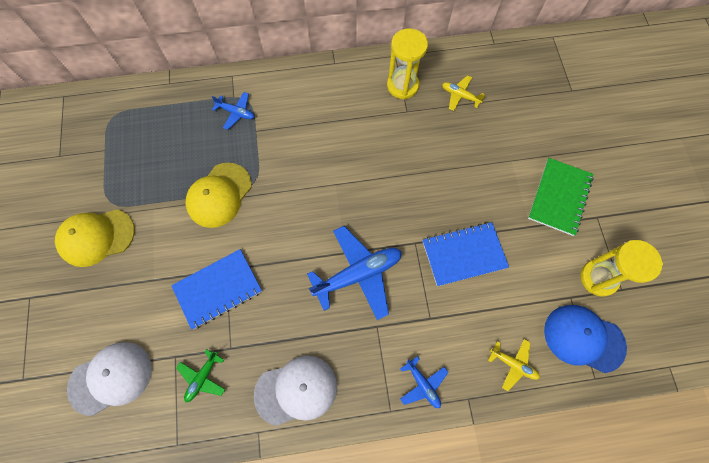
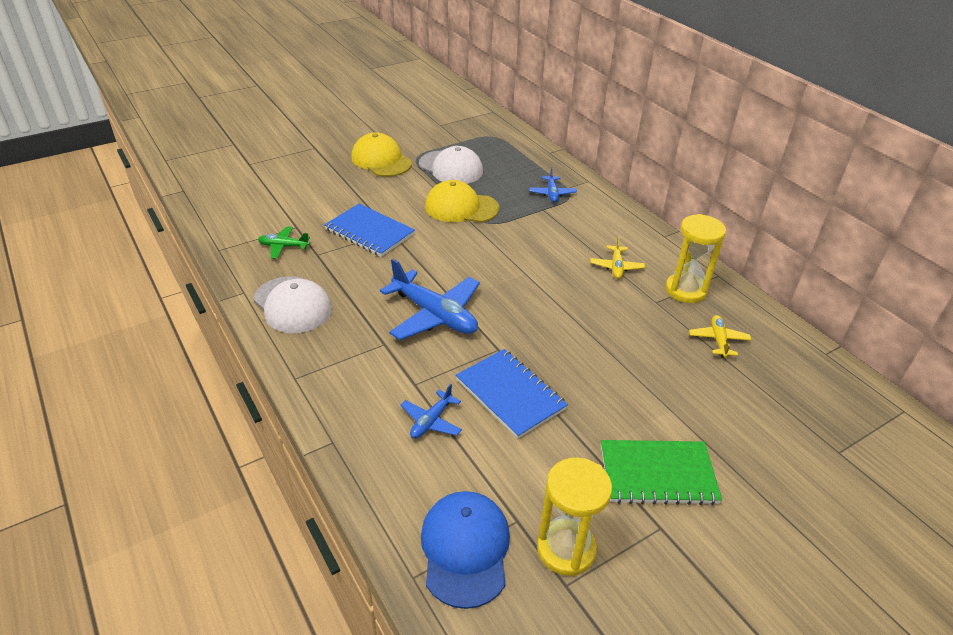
camera: 65 degrees right, 30 degrees down
white cap [67,342,152,416] -> white cap moved to [419,146,483,184]
blue plane [400,356,449,408] -> blue plane moved to [400,384,462,439]
yellow plane [488,339,540,391] -> yellow plane moved to [590,236,645,279]

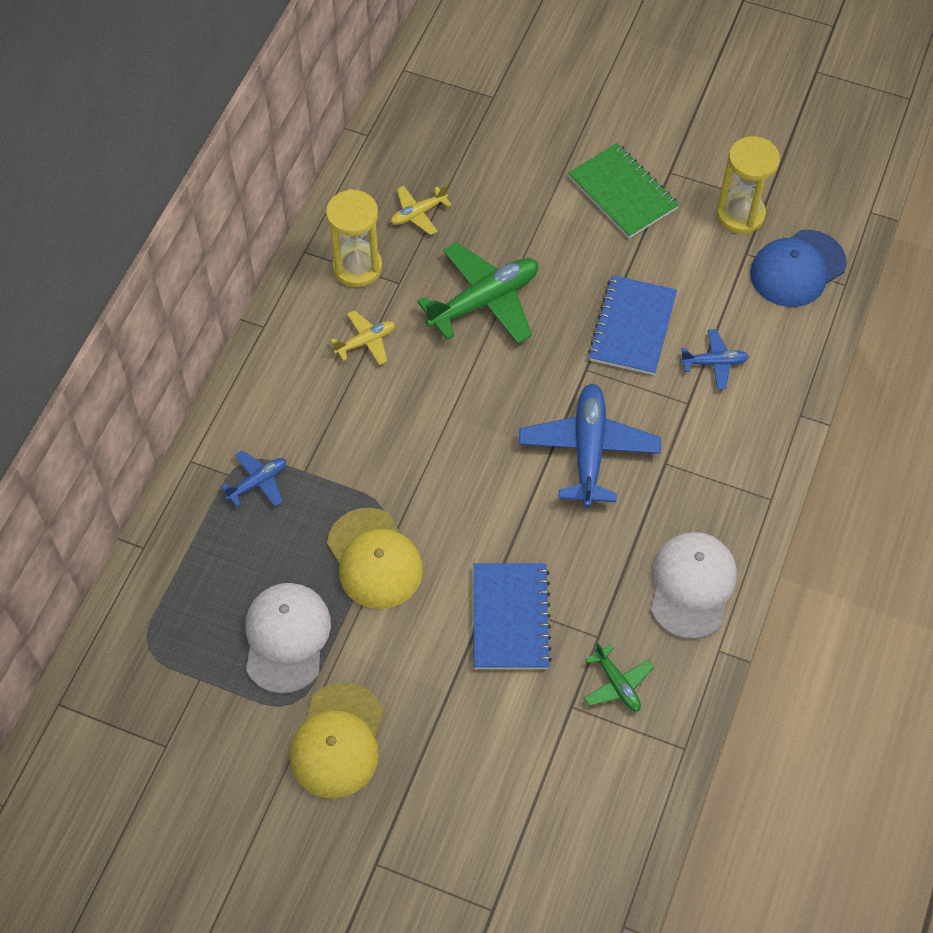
camera: 125 degrees left, 20 degrees up
none -> green plane [417,242,538,344]

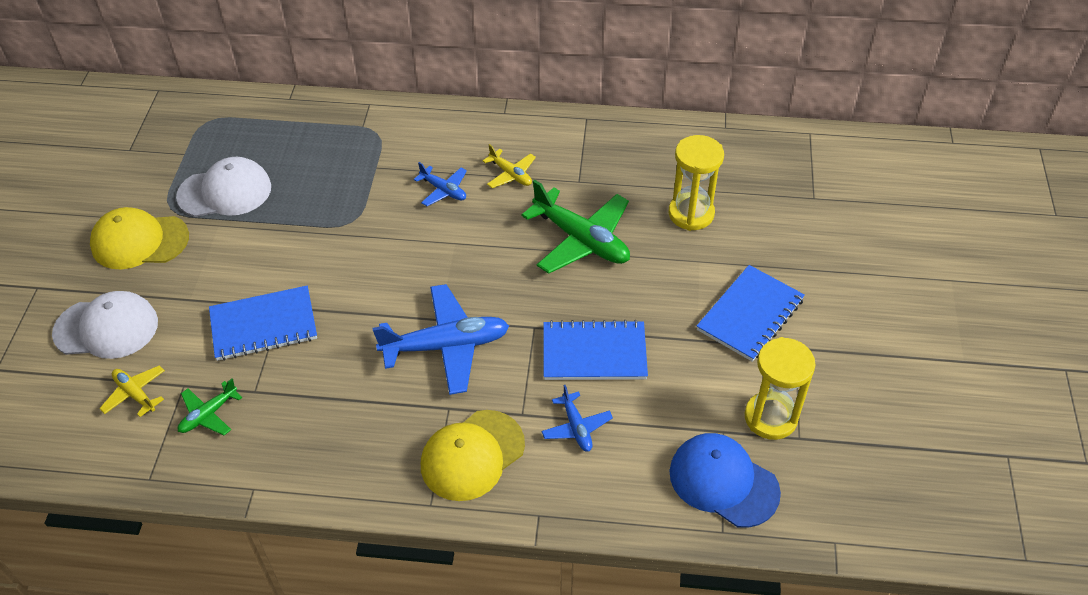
camera: 75 degrees right, 10 degrees down
blue plane [221,451,286,507] -> blue plane moved to [414,162,467,206]
yellow hourglass [326,189,382,287] -> yellow hourglass moved to [669,135,724,231]
yellow cap [327,508,423,609] -> yellow cap moved to [421,410,525,501]
yellow plane [391,185,452,235] -> yellow plane moved to [99,365,165,417]
green notebook [568,143,679,239] -> blue notebook [697,265,805,362]
white cap [651,532,737,639] -> white cap moved to [52,291,158,359]

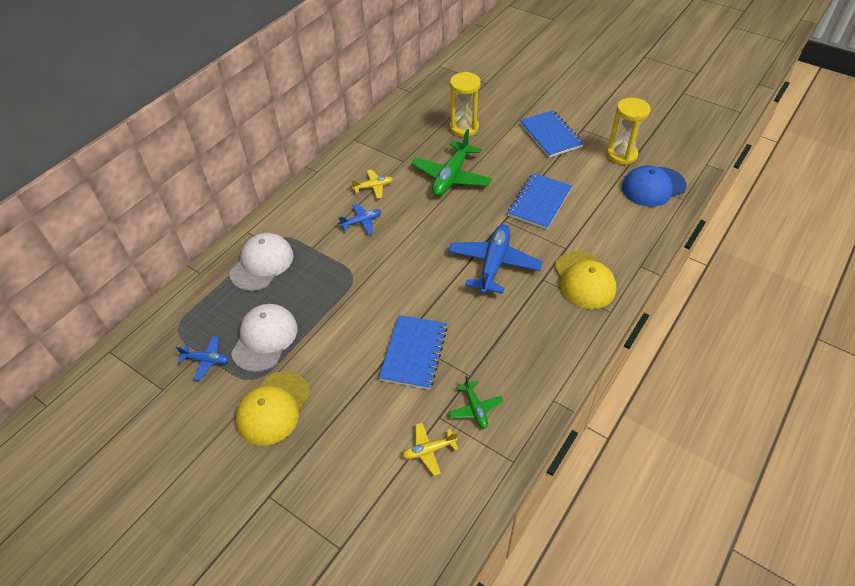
camera: 60 degrees left, 0 degrees up
white cap [52,291,158,359] -> white cap moved to [230,233,294,291]
green plane [522,180,630,274] -> green plane turned 135 degrees clockwise [411,129,492,196]
blue plane [541,385,613,452] -> blue plane moved to [176,336,229,381]

